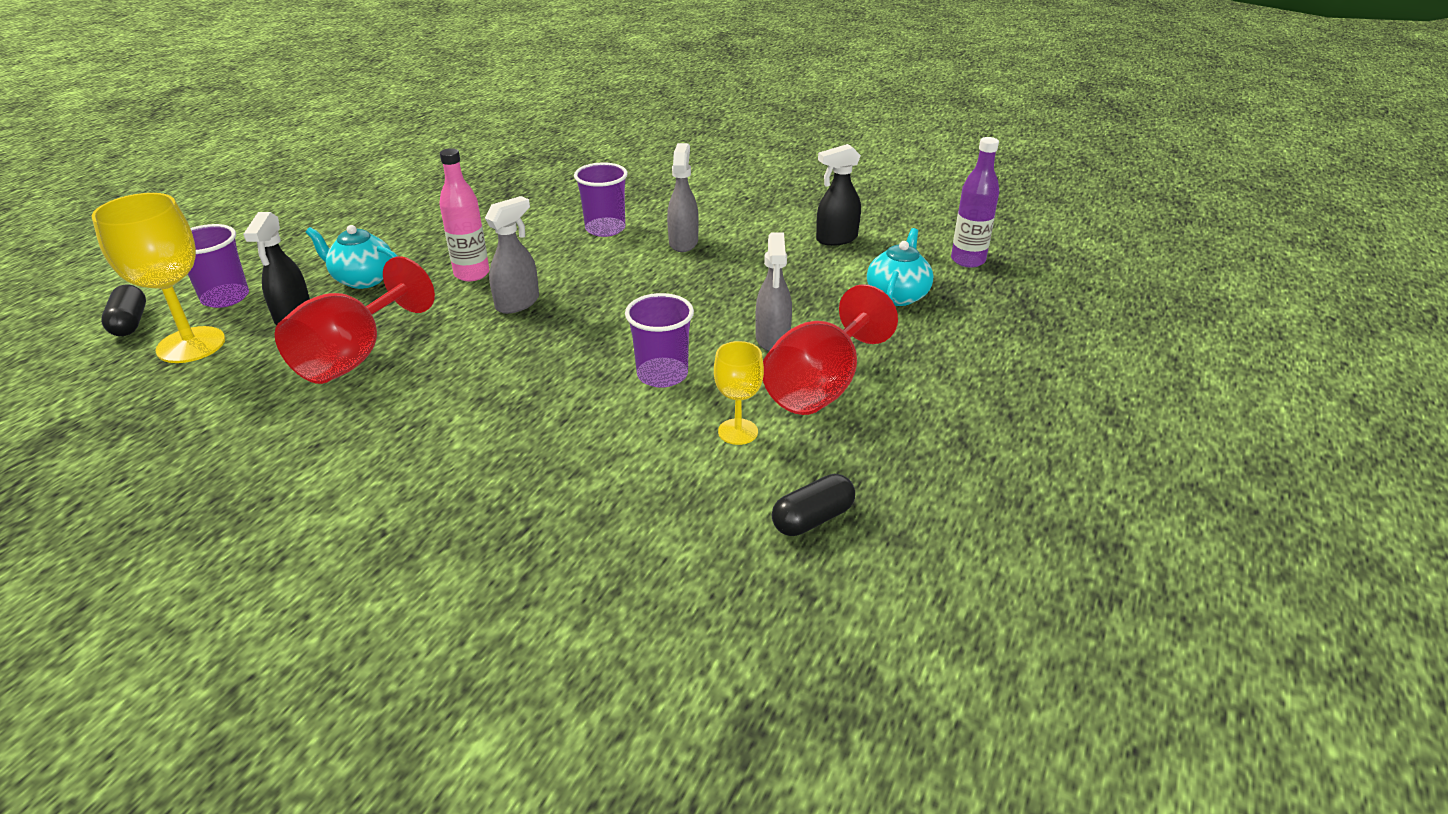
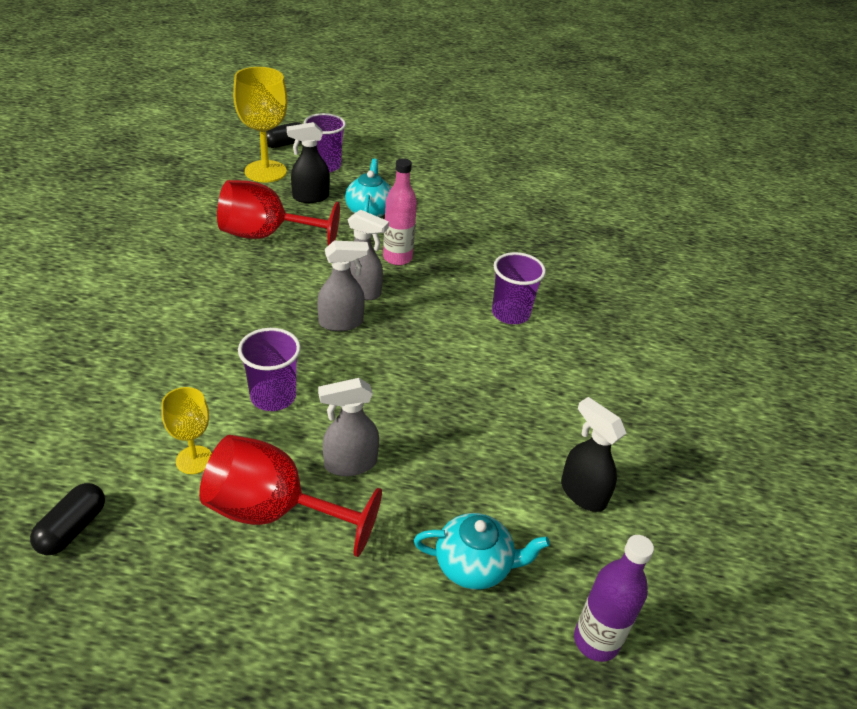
camera: 70 degrees right, 5 degrees up
grey spray bottle [667,143,699,252] -> grey spray bottle moved to [317,241,369,331]
black capsule [772,474,855,536] -> black capsule turned 75 degrees clockwise [30,483,105,555]

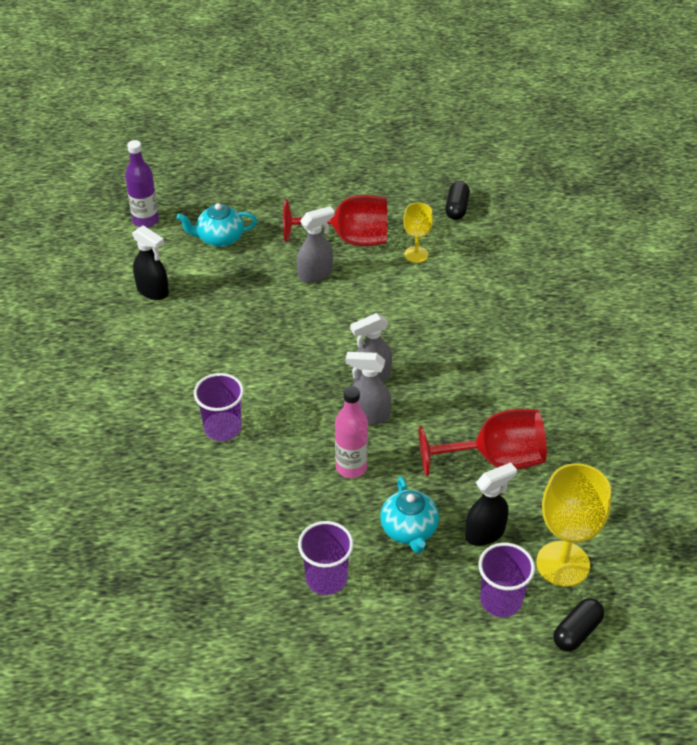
camera: 170 degrees right, 5 degrees up
purple cup [238,328,301,411] -> purple cup moved to [298,521,354,595]

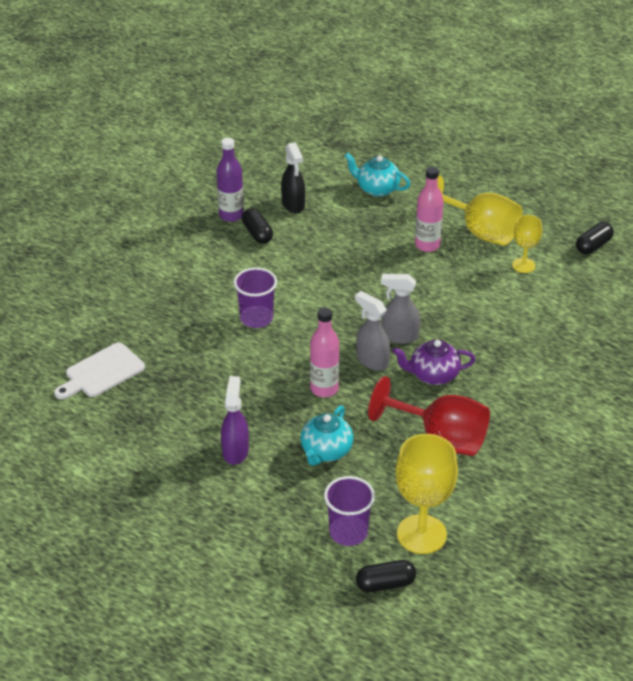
camera: 35 degrees right, 5 degrees down
purple bottle [125,140,159,228] -> purple bottle moved to [217,138,244,222]
red goblet [283,195,387,246] -> yellow goblet [424,175,522,246]
grey spray bottle [297,206,335,283] -> pink bottle [415,167,444,252]
purple cup [298,521,354,595] -> purple spray bottle [221,376,249,465]
black spray bottle [465,463,517,546] -> none
none -> white cutting board [54,342,145,399]
none -> black capsule [242,208,273,244]
none -> purple teapot [393,339,476,385]

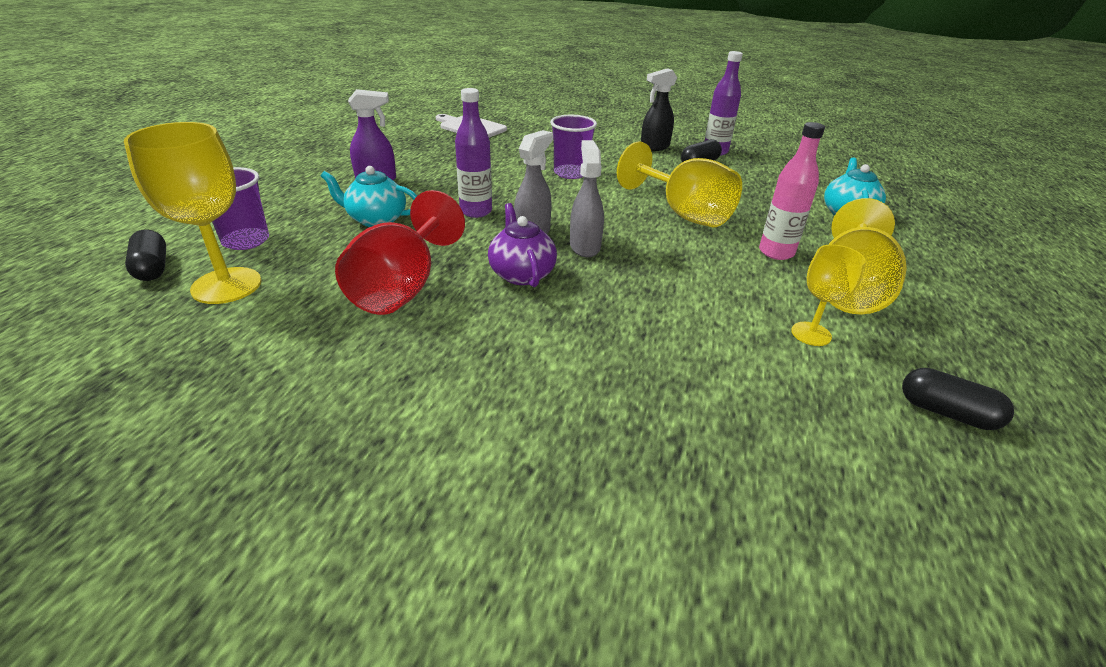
camera: 75 degrees right, 5 degrees down
black spray bottle [281,142,305,213] -> black spray bottle moved to [641,68,677,151]
pink bottle [310,307,339,397] -> purple bottle [455,88,492,218]
none -> yellow goblet [617,142,742,227]

